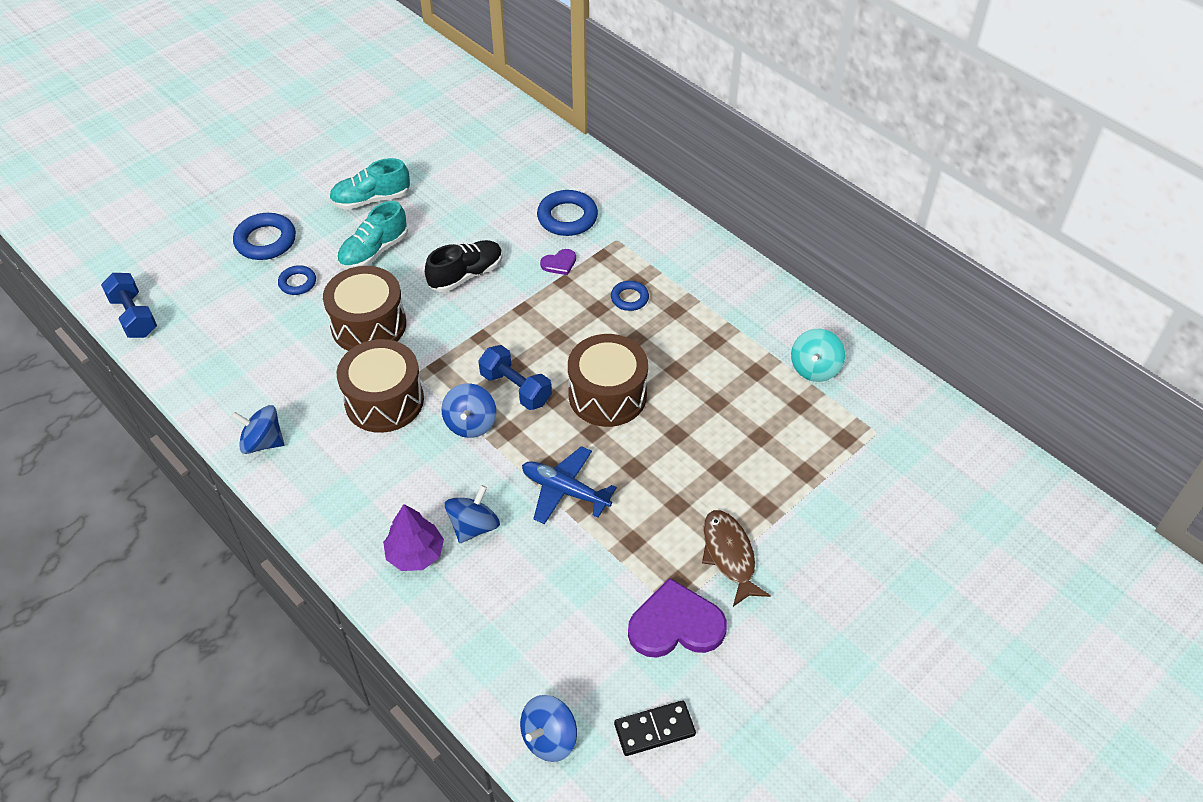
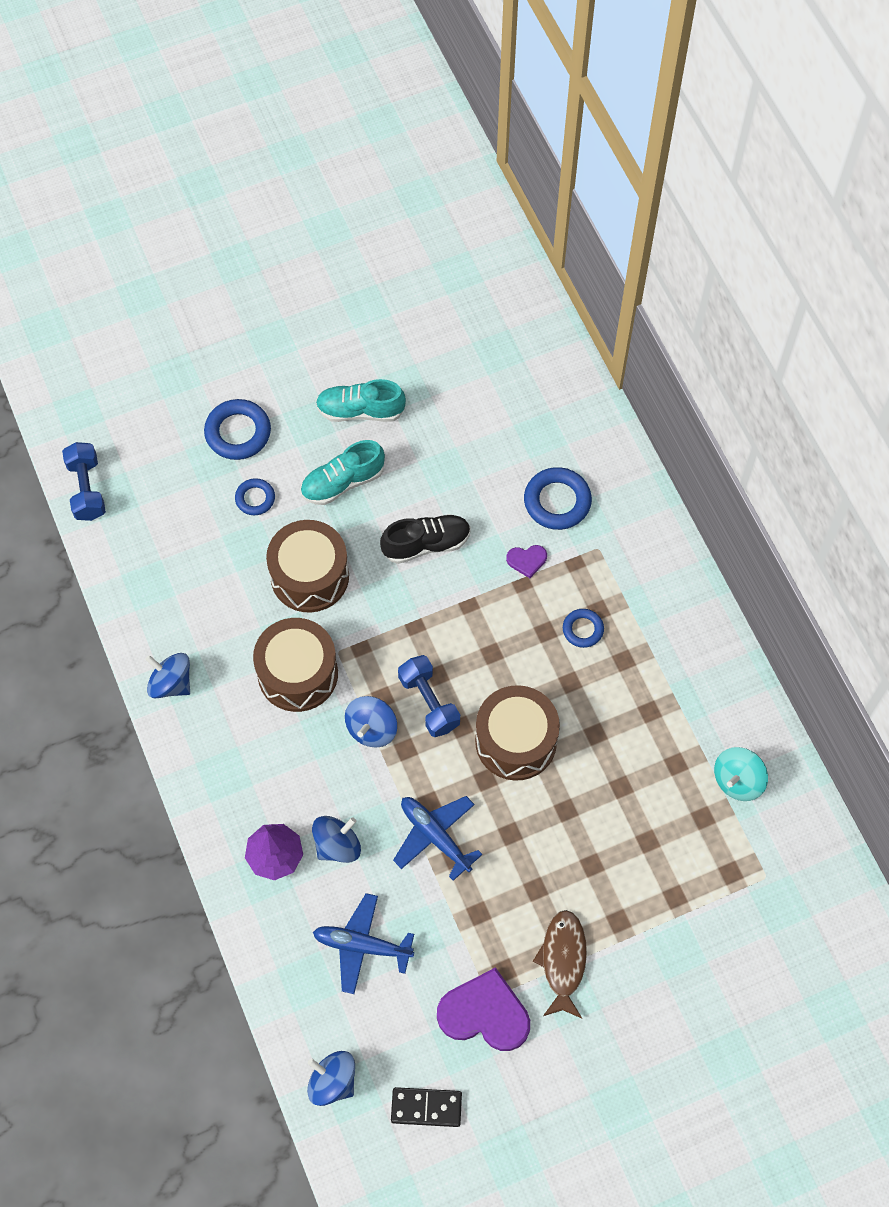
camera: 20 degrees right, 15 degrees up
blue spinning top [520,695,577,762] -> blue spinning top turned 60 degrees clockwise [307,1051,355,1106]
none -> blue plane [313,893,414,994]

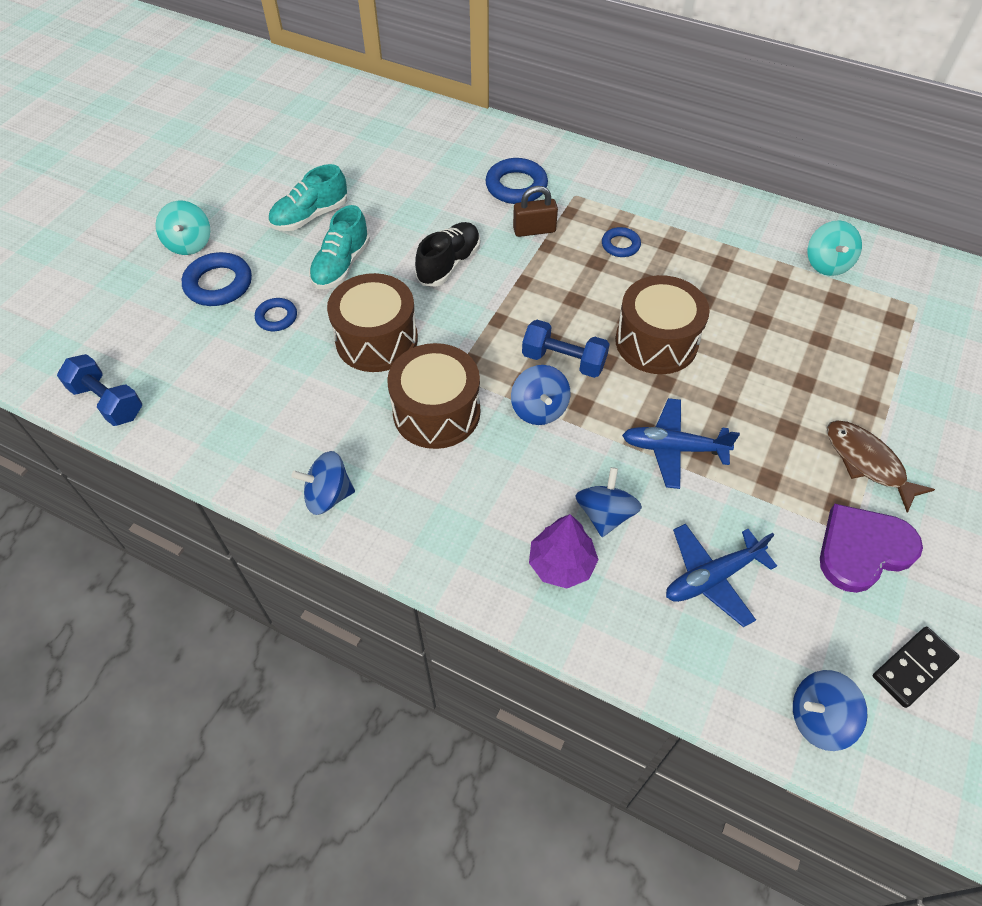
camera: 40 degrees left, 10 degrees down
purple heart [506,545,547,578] -> brown padlock [513,186,558,237]
none -> turquoise spinning top [156,201,210,255]

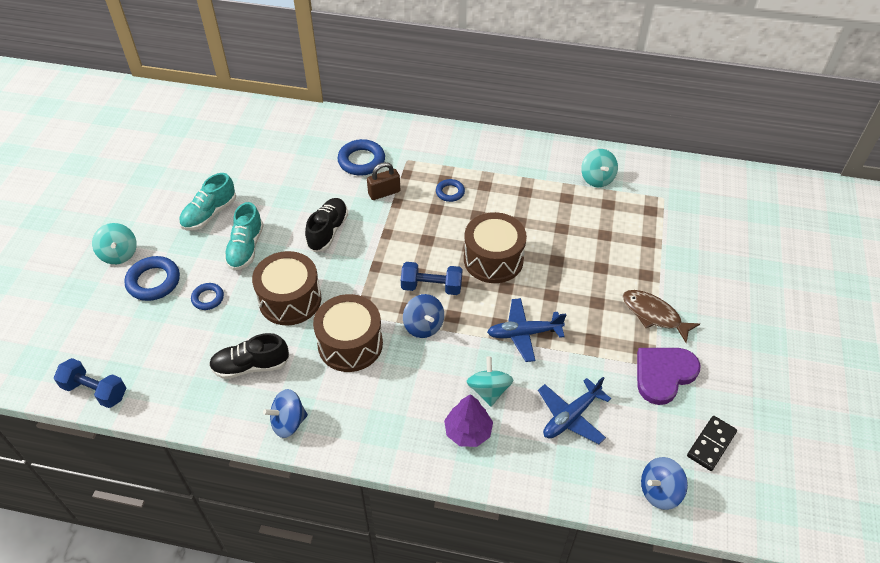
camera: 15 degrees left, 5 degrees down
blue spinning top [575,467,642,537] -> turquoise spinning top [466,356,513,406]
none -> black shoe [209,333,289,379]

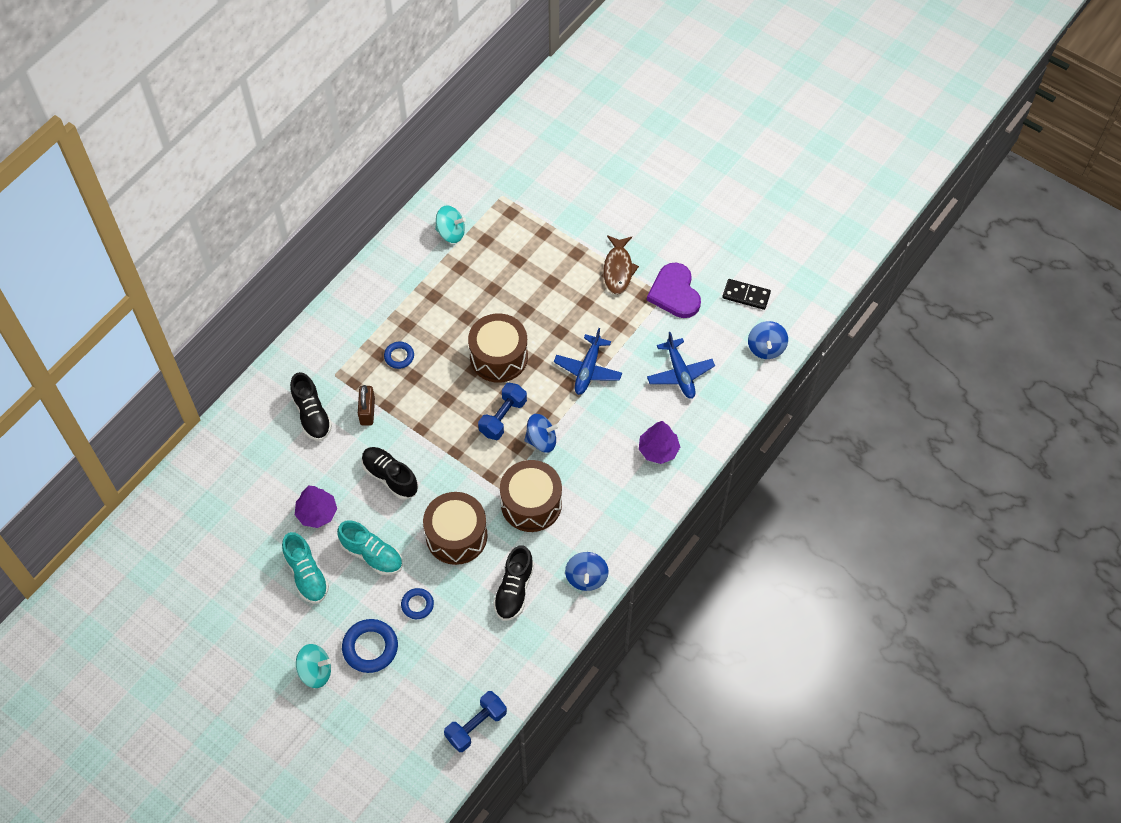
camera: 65 degrees left, 10 degrees up
blue ring [337,139,385,176] -> black shoe [290,372,332,441]
turquoise spinning top [466,356,513,406] -> none
brown fish [622,290,700,343] -> brown fish turned 60 degrees counterclockwise [603,235,639,295]
black domino [687,416,737,471] -> black domino turned 45 degrees counterclockwise [722,279,771,310]
none -> purple tree [295,486,337,528]

